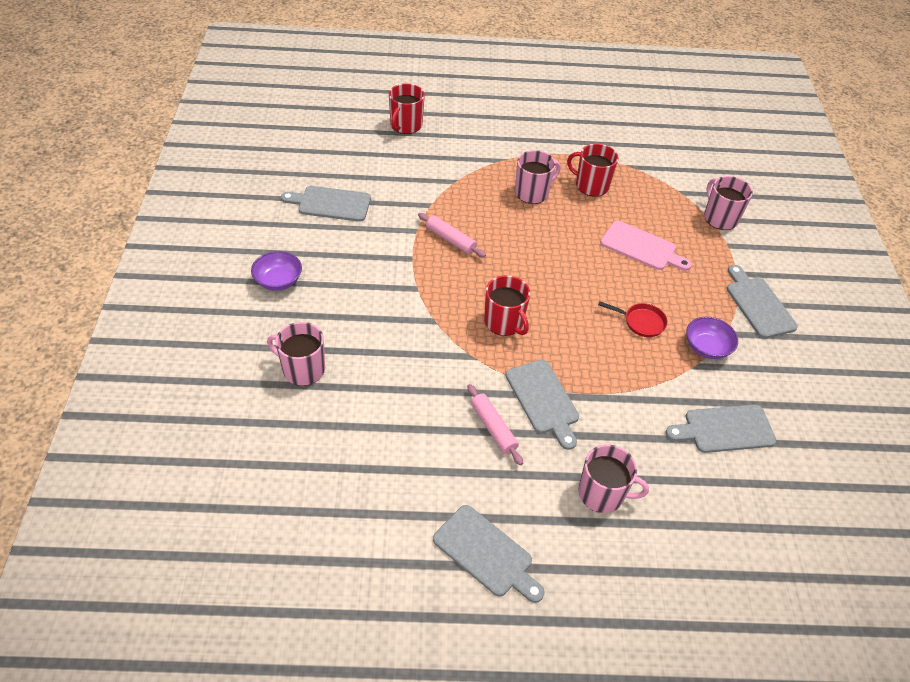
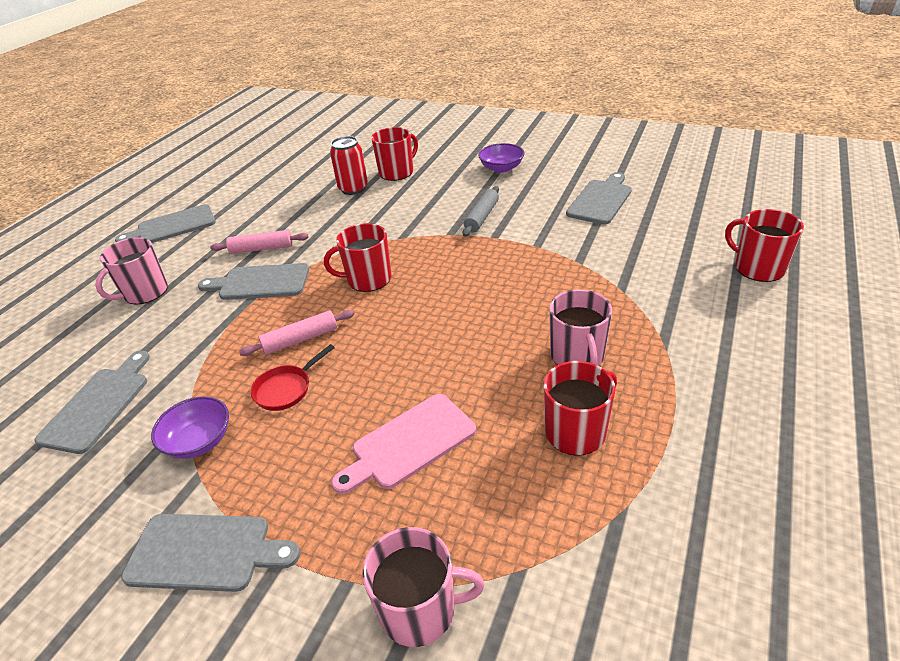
camera: 120 degrees right, 10 degrees down
pink mug [267,322,325,386] -> red mug [371,127,418,181]
pink rolling pin [418,213,486,257] -> pink rolling pin moved to [239,310,355,356]
none -> red can [330,136,368,195]
none -> grey rolling pin [463,186,499,237]

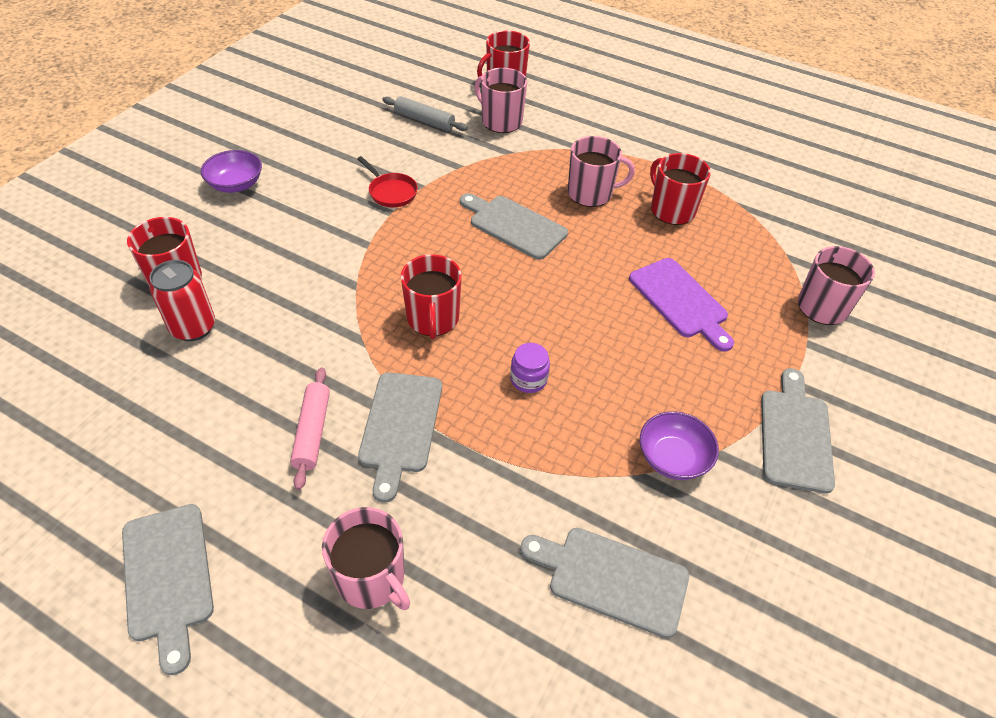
camera: 90 degrees left, 10 degrees up
pink rolling pin [239,310,355,356] -> purple jar [510,343,550,393]
red pan [251,344,335,411] -> red pan moved to [357,156,418,207]
pink cutting board [331,394,476,494] -> purple cutting board [629,258,734,352]
grey rolling pin [463,186,499,237] -> grey rolling pin moved to [382,96,468,131]
grey cutting board [566,172,632,225] -> grey cutting board moved to [460,193,568,260]
none -> pink mug [474,68,527,133]

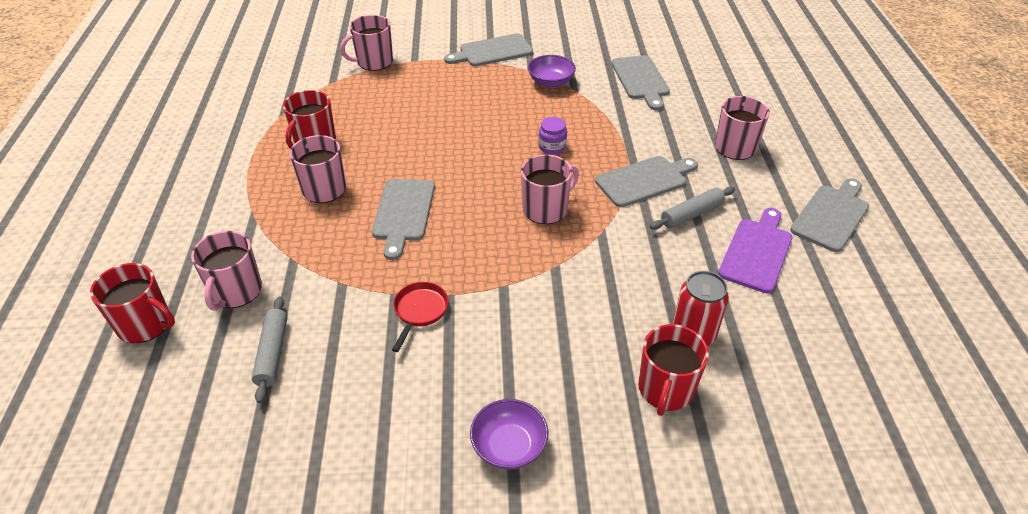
camera: 120 degrees left, 5 degrees down
pink rolling pin [290,367,330,490] -> grey rolling pin [650,187,735,230]
red mug [401,254,462,339] -> pink mug [521,154,579,224]
purple cutting board [629,258,734,352] -> purple cutting board moved to [718,208,792,293]

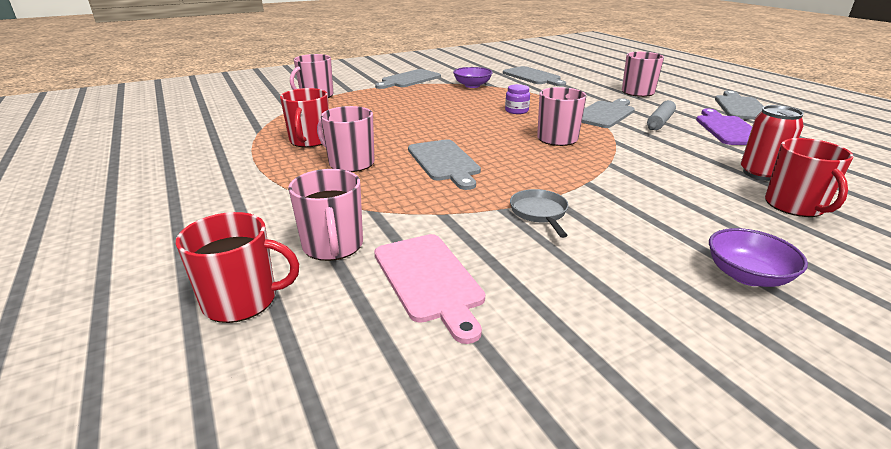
camera: 25 degrees left, 15 degrees down
grey rolling pin [252,296,288,403] -> pink cutting board [374,234,485,344]
red pan [392,282,448,352] -> grey pan [510,189,569,238]

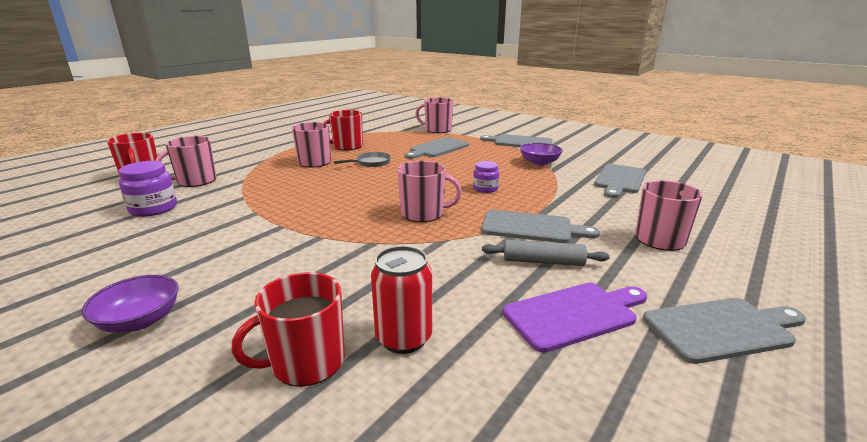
camera: 65 degrees right, 5 degrees down
pink cutting board [374,234,485,344] -> purple jar [119,161,177,217]
grey cutting board [408,139,481,190] -> grey cutting board moved to [405,137,469,159]
grey pan [510,189,569,238] -> grey pan moved to [334,152,391,167]

